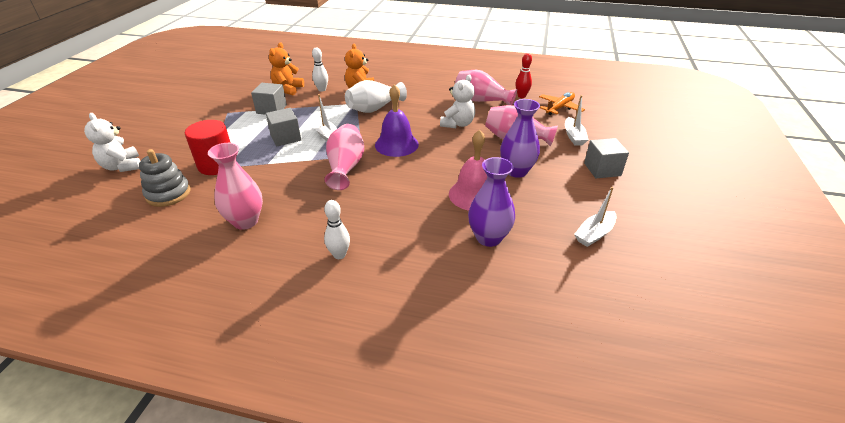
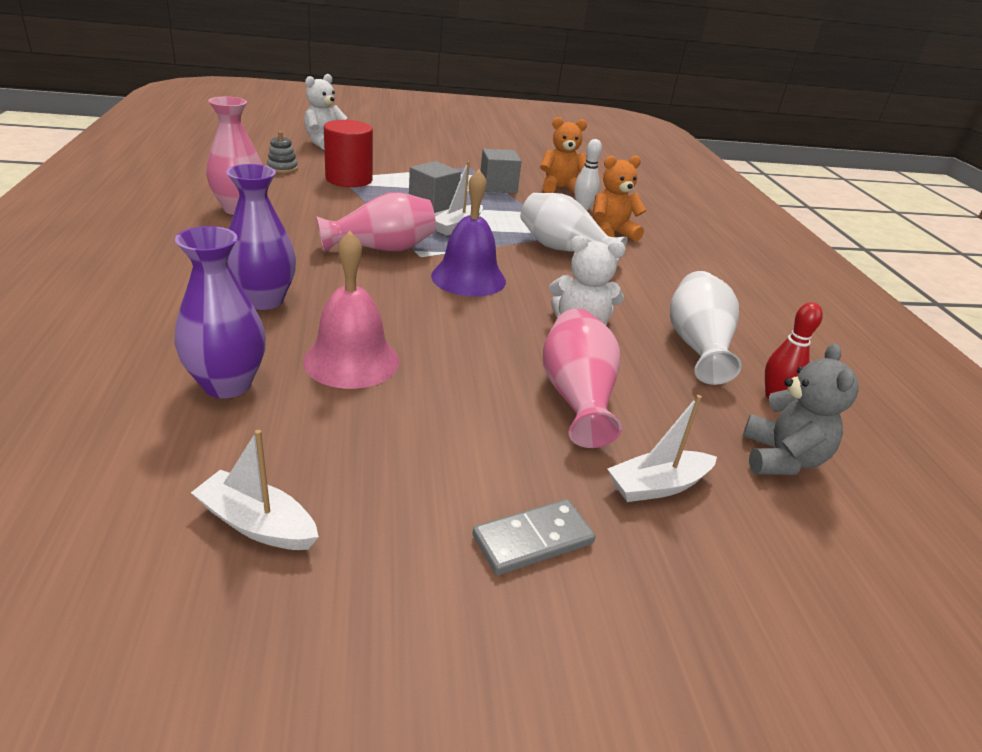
camera: 65 degrees right, 5 degrees down
grey stacking toy [139,149,190,207] -> grey stacking toy [267,131,298,173], size x0.61
white bowling pin [324,200,350,259] -> none
pink vase [455,70,517,105] -> white vase [670,271,742,385]
purple vase [500,99,540,178] -> purple vase moved to [226,164,296,310]
orange plane [539,92,585,115] -> grey teddy bear [743,343,859,475]
grey cube [584,138,629,178] -> grey domino [473,499,596,575]

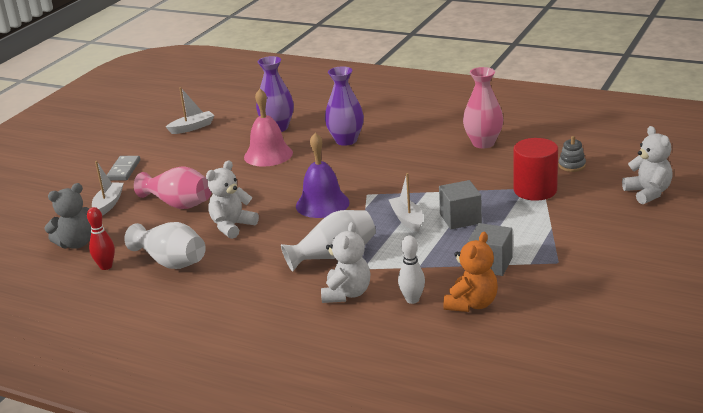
camera: 130 degrees right, 5 degrees down
pink vase [316,192,436,253] -> none
orange teddy bear [593,156,646,241] -> white teddy bear [321,222,370,303]
grey teddy bear [743,343,859,475] -> grey teddy bear turned 75 degrees counterclockwise [44,183,91,249]

